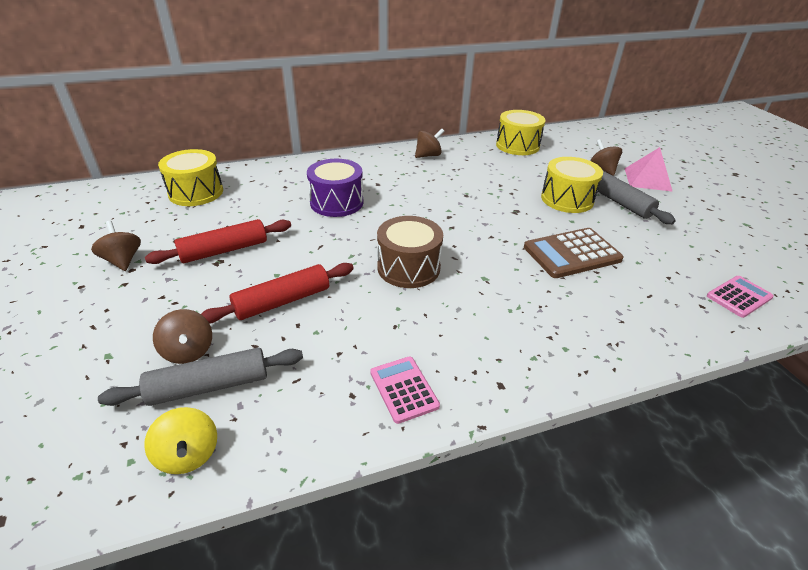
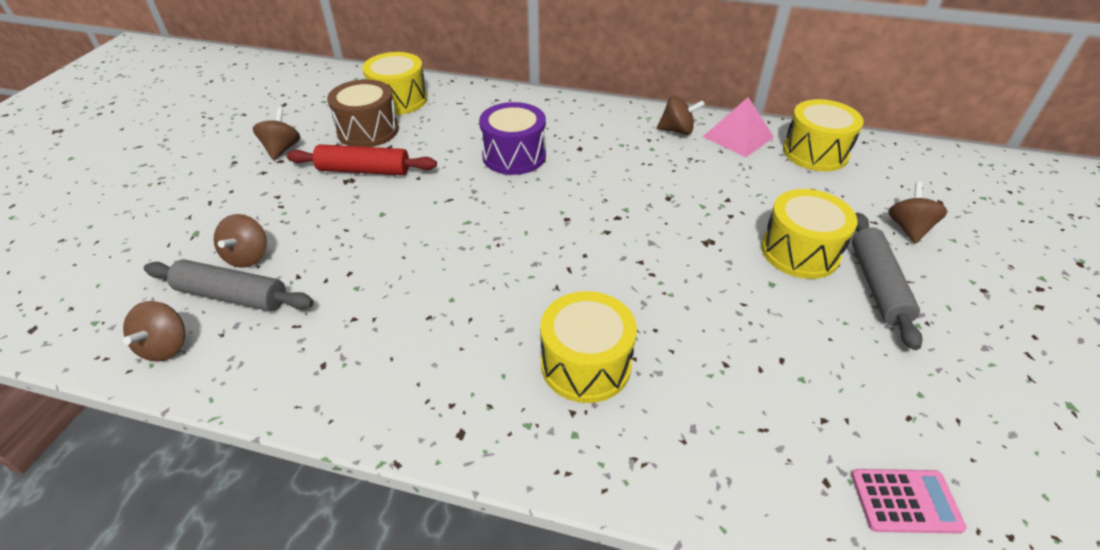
camera: 35 degrees right, 5 degrees up
yellow spinning top [144,407,217,474] -> brown spinning top [123,301,185,362]
red rolling pin [201,263,354,324] -> none
pink calculator [370,356,440,424] -> none
brown drum [377,216,443,288] -> brown drum moved to [327,79,399,147]
brown calculator [524,228,623,278] -> none
pink pyramid [624,147,673,192] -> pink pyramid moved to [703,97,774,157]
none -> yellow drum [540,291,637,403]

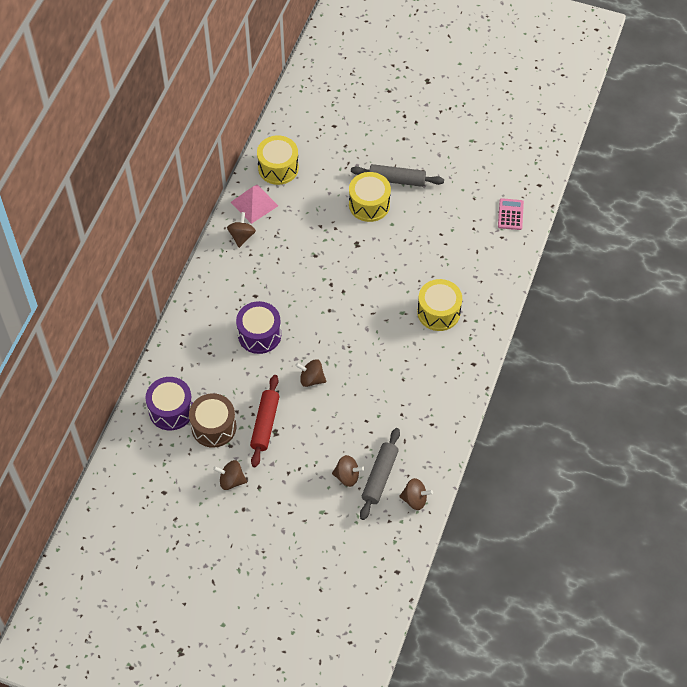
camera: 85 degrees left, 15 degrees up
yellow drum [362,52,427,115] -> purple drum [146,377,193,430]
brown spinning top [888,182,948,244] -> brown spinning top moved to [295,359,326,387]

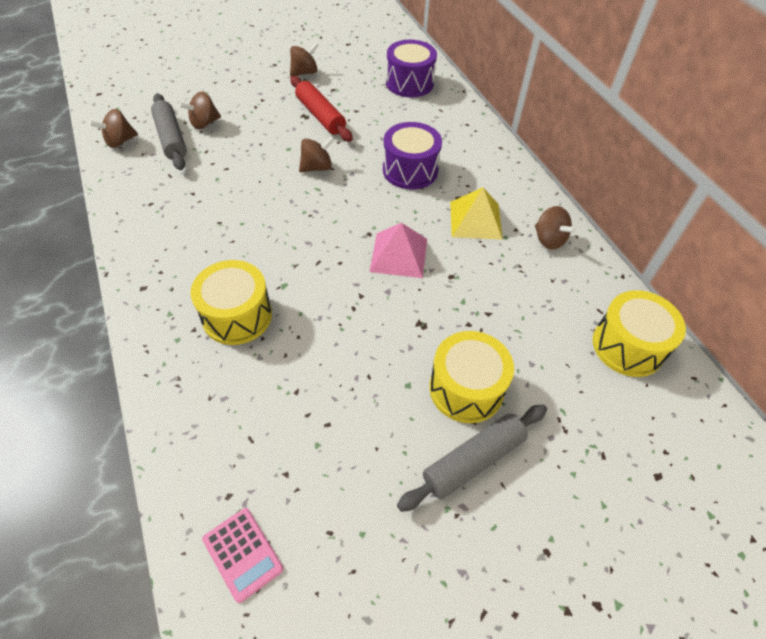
camera: 135 degrees right, 5 degrees down
brown drum [189,393,237,448] -> none
pink pyramid [231,185,278,224] -> pink pyramid moved to [370,223,427,278]
none -> yellow pyramid [450,187,503,240]

